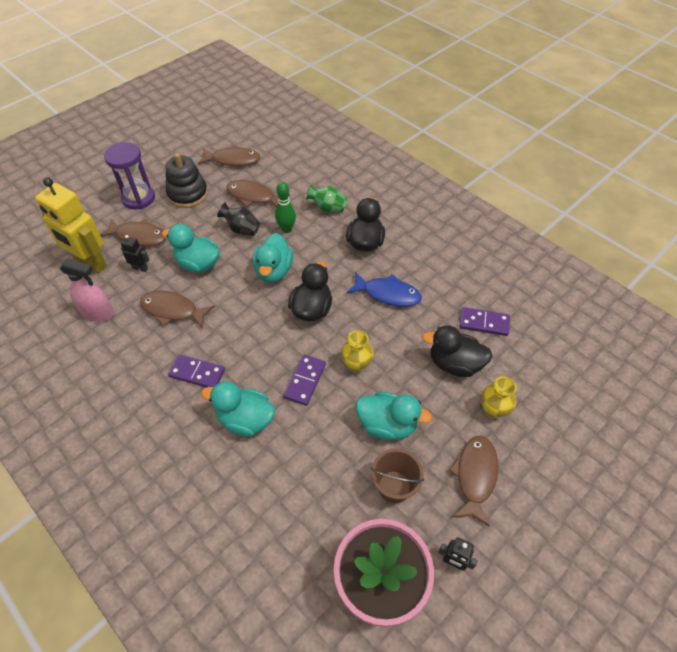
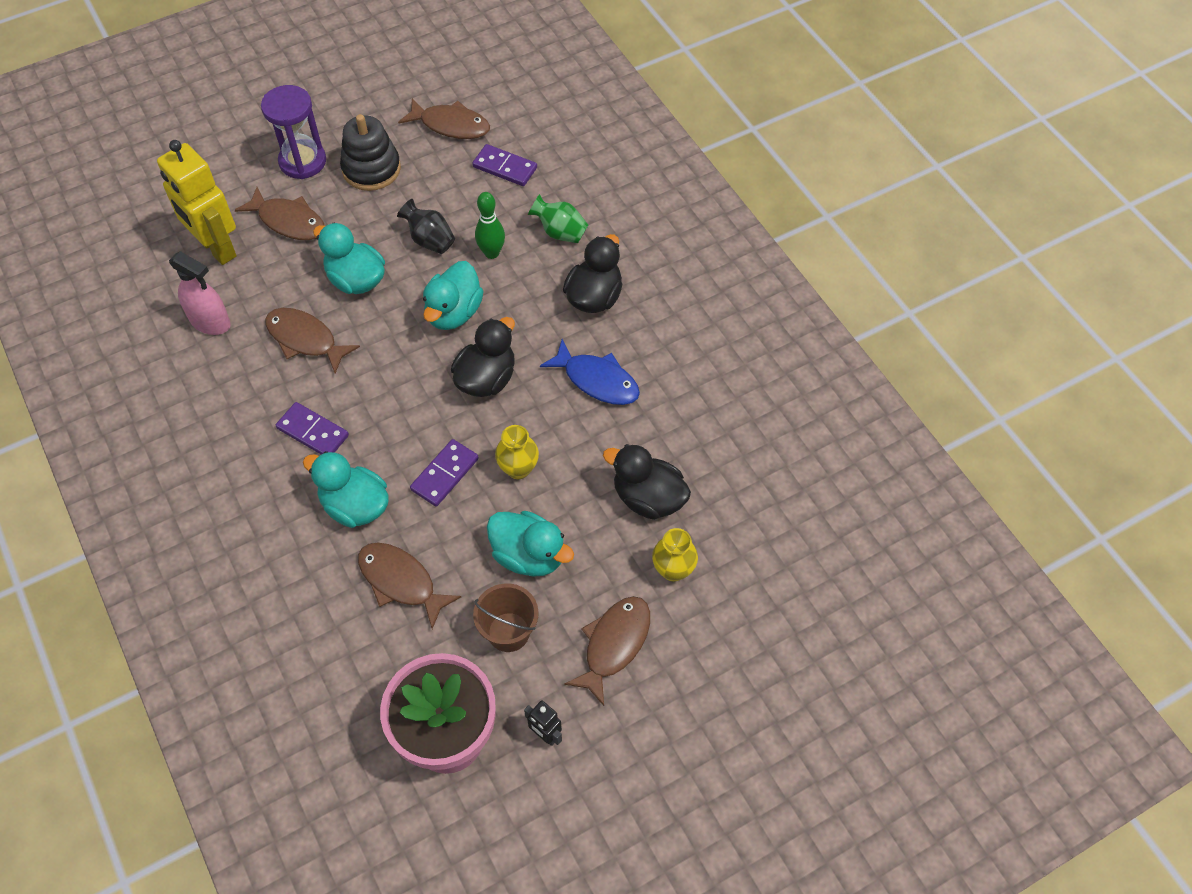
camera: 15 degrees right, 5 degrees up
black robot [121,235,149,272] -> none
brown fish [226,180,290,207] -> brown fish moved to [358,543,461,629]
purple domino [459,307,510,336] -> purple domino moved to [472,144,537,186]

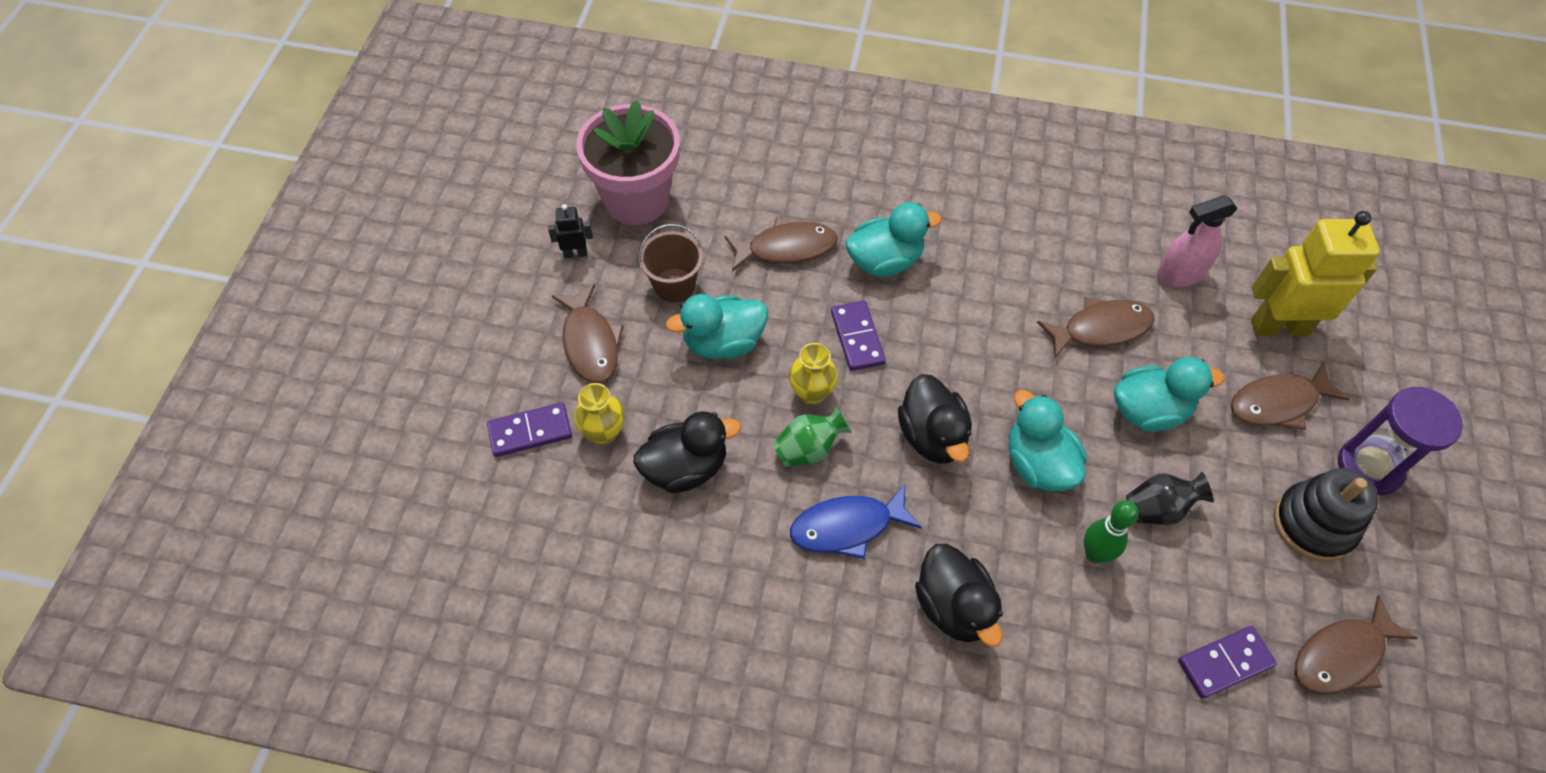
camera: 130 degrees right, 0 degrees up
purple domino [276,402,349,455] -> purple domino moved to [487,402,572,457]
green vase [528,194,588,243] -> green vase moved to [773,406,852,467]

